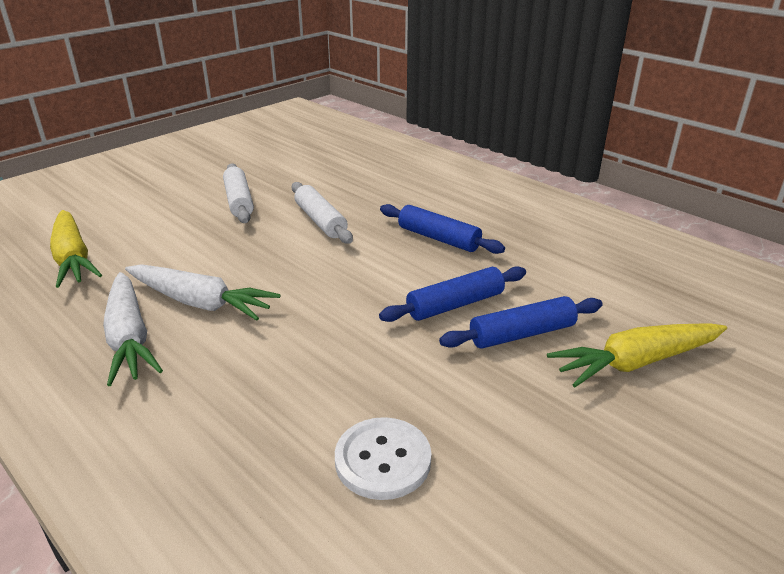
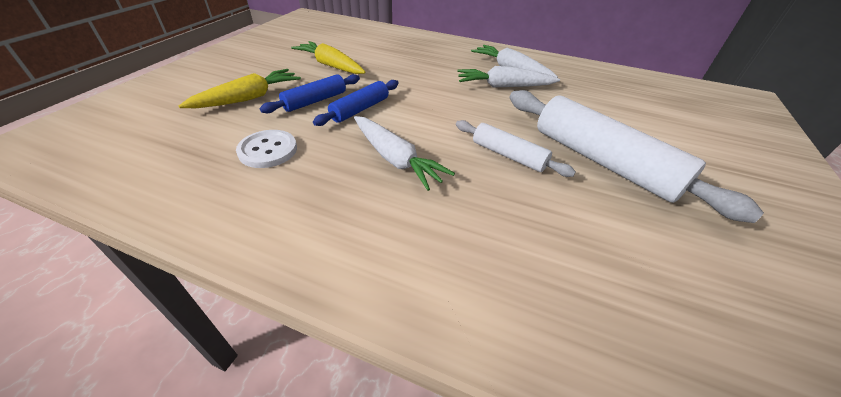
camera: 155 degrees right, 10 degrees up
yellow carrot [50,210,102,288] -> yellow carrot moved to [291,41,366,74]
white rolling pin [223,163,254,223] -> white rolling pin [510,90,764,223], size x1.90
white button [335,417,431,500] -> white button moved to [236,130,297,168]
blue rolling pin [380,204,505,254] -> white carrot [354,116,455,191]

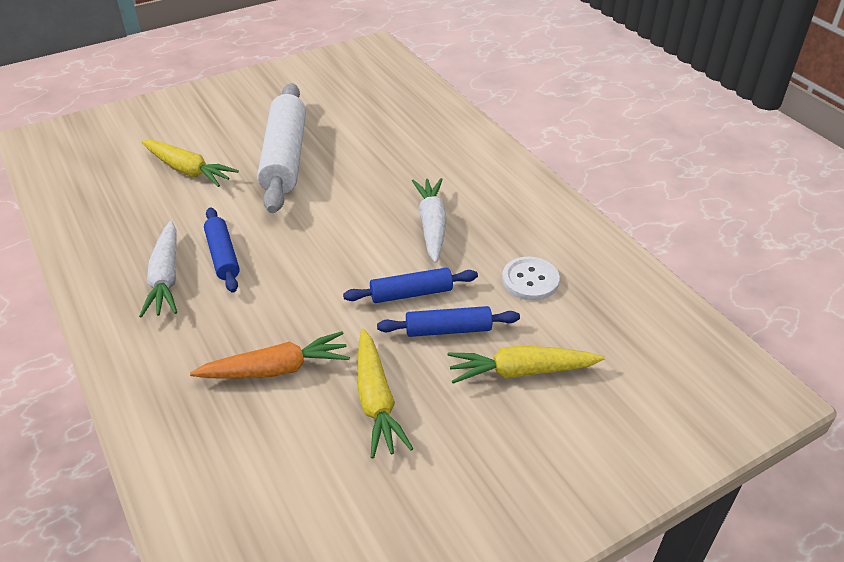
camera: 140 degrees left, 0 degrees up
white rolling pin [456,120,576,177] -> none
white carrot [457,66,560,87] -> blue rolling pin [204,208,240,293]
none -> yellow carrot [142,140,239,187]
none -> orange carrot [190,331,350,379]

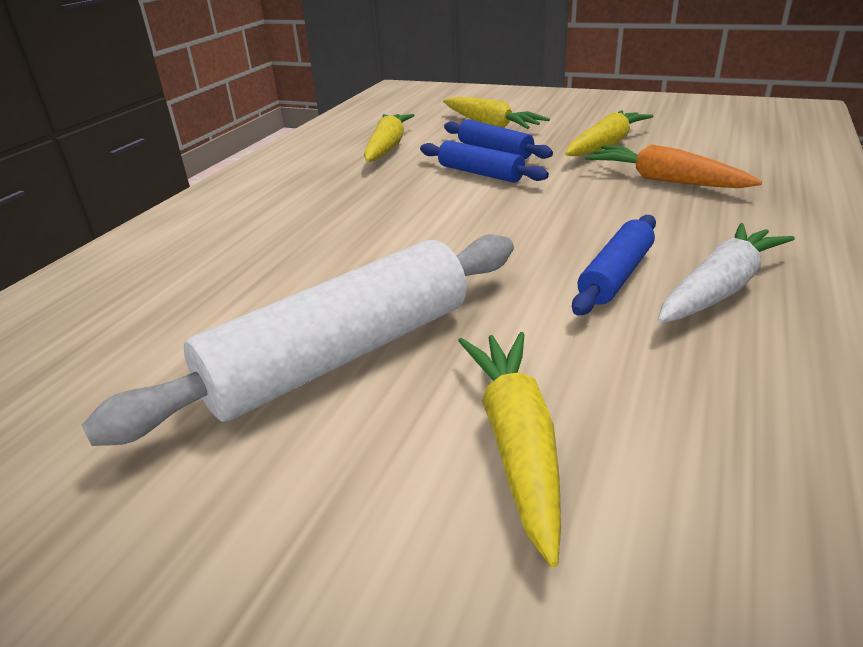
camera: 125 degrees left, 10 degrees down
white carrot [412,178,447,263] -> none
white button [502,257,560,301] -> yellow carrot [364,114,415,162]

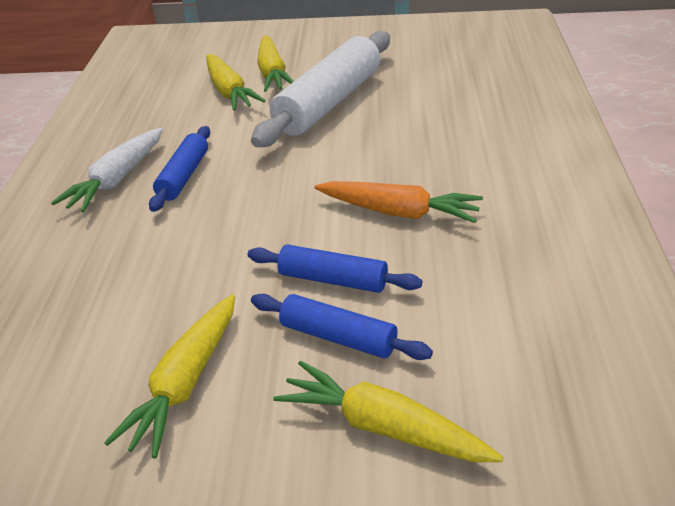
camera: 160 degrees right, 5 degrees up
yellow carrot [364,114,415,162] -> yellow carrot moved to [257,35,294,92]
orange carrot [585,144,762,188] -> orange carrot moved to [315,181,483,223]

